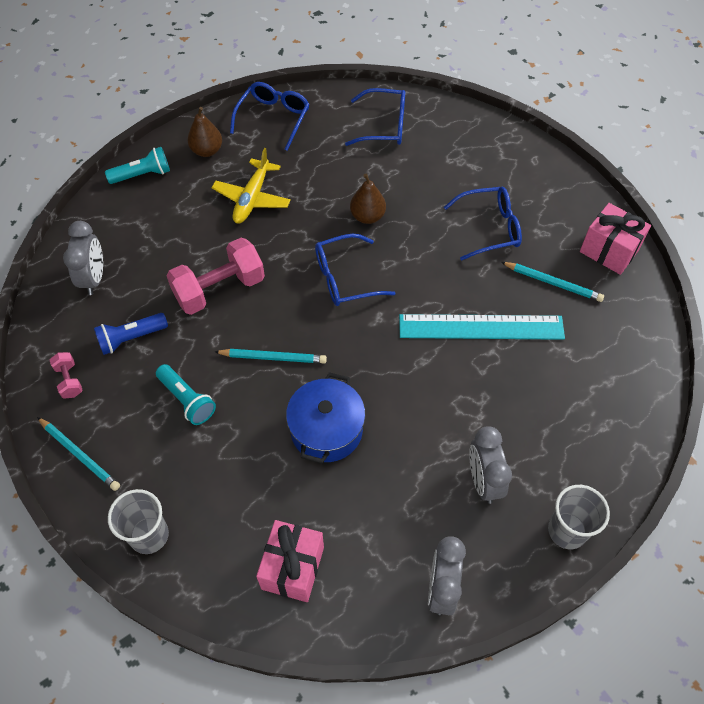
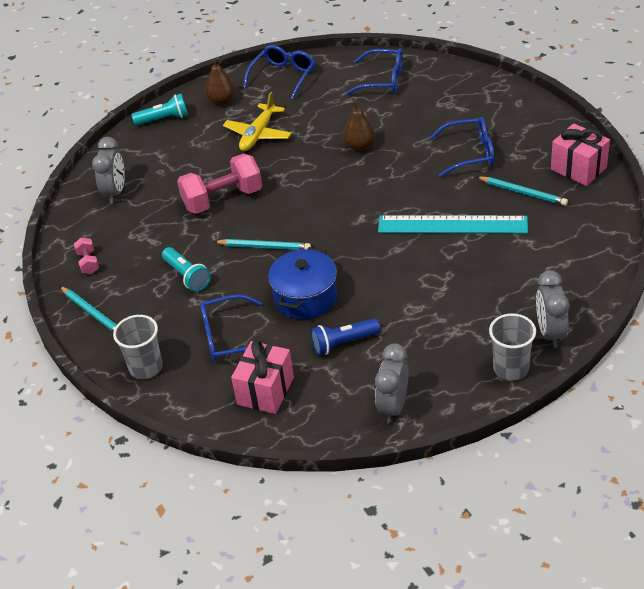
camera: 10 degrees right, 15 degrees down
blue flashlight [94,313,168,355] -> blue flashlight moved to [311,318,380,355]
blue glasses [315,234,396,306] -> blue glasses moved to [200,294,262,361]
grey clock [469,426,512,504] -> grey clock moved to [536,270,569,348]

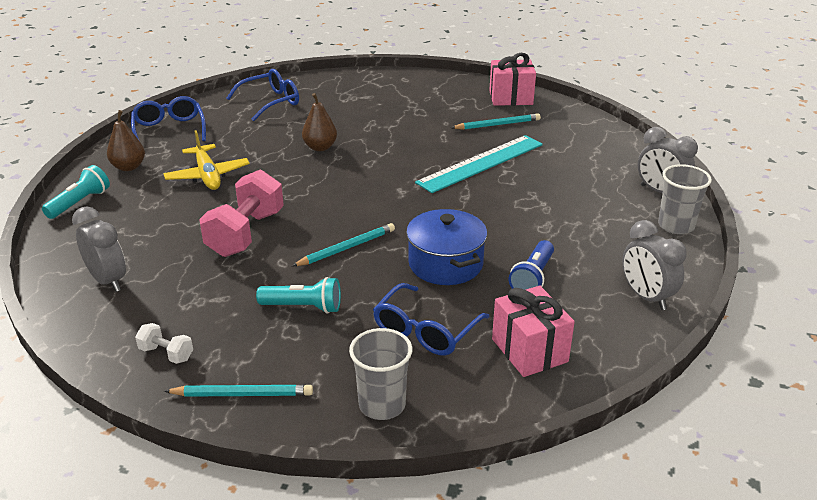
camera: 50 degrees left, 10 degrees down
pink dumbbell [74,237,99,274] -> white dumbbell [135,323,193,364]
blue glasses [429,117,494,177] -> none

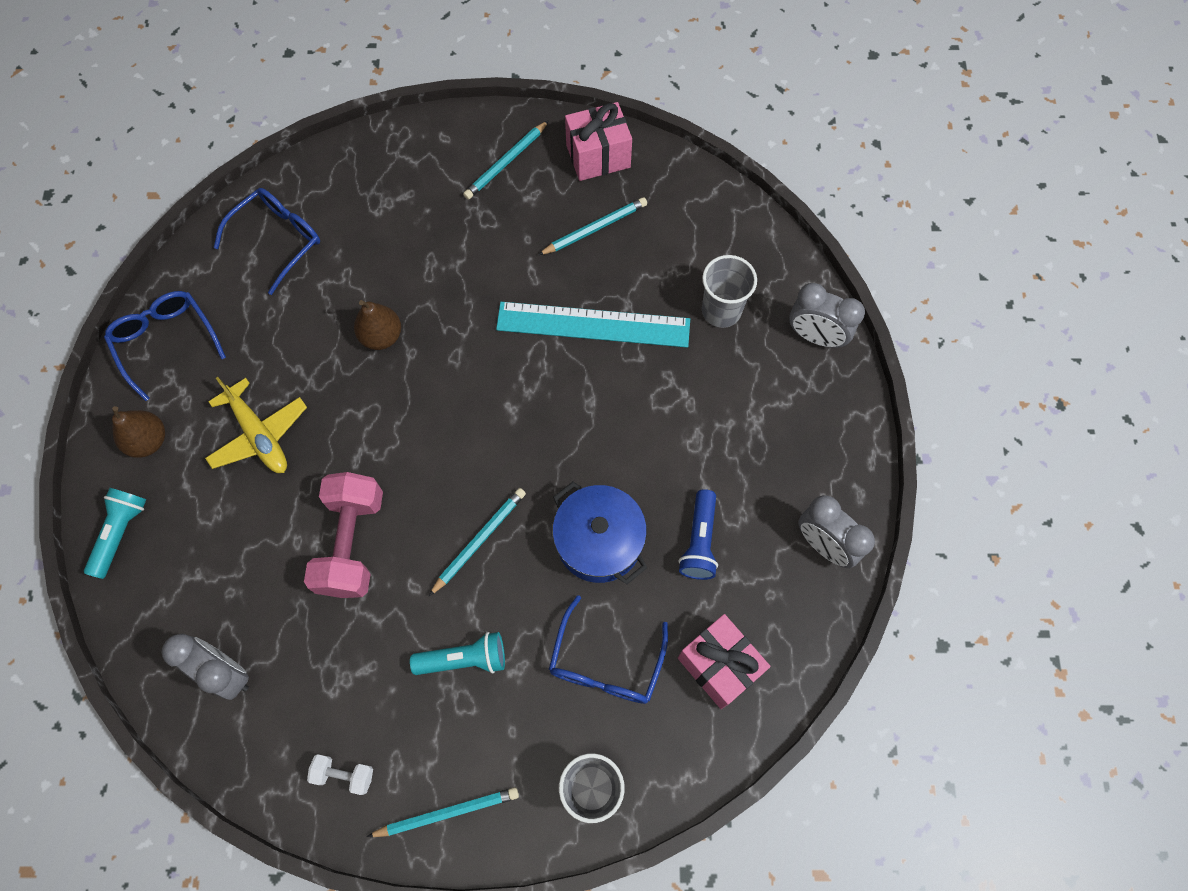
camera: 15 degrees left, 35 degrees up
turquoise ruler [415,135,543,193] -> turquoise ruler turned 60 degrees clockwise [496,302,690,348]
grey cup [658,164,712,234] -> grey cup moved to [702,255,757,328]
none -> turquoise pencil [463,120,549,200]

